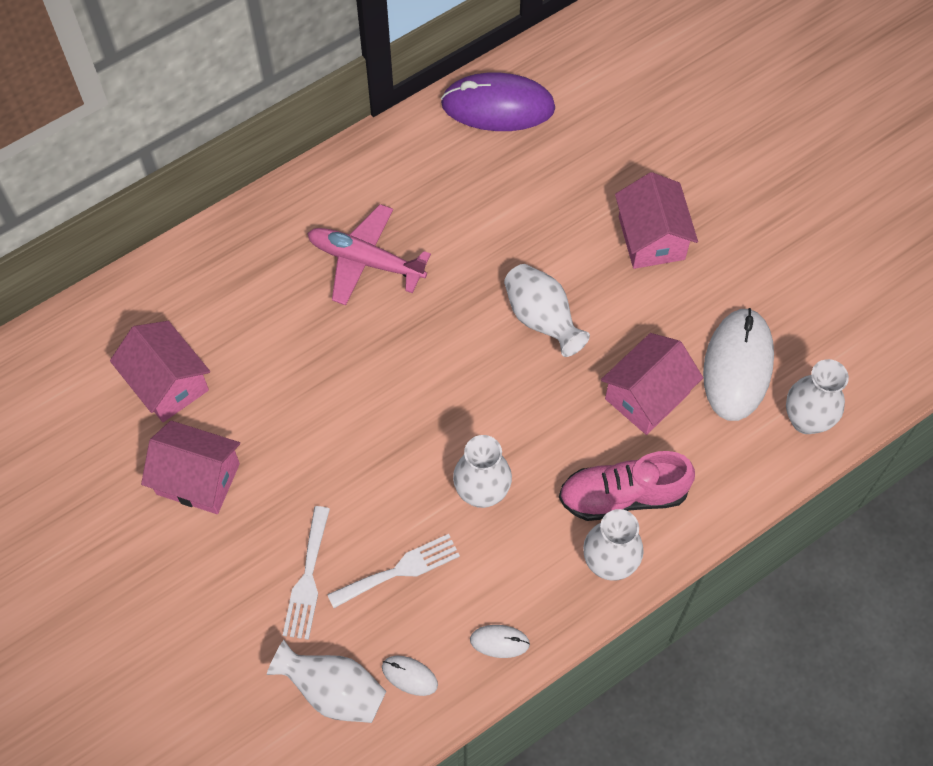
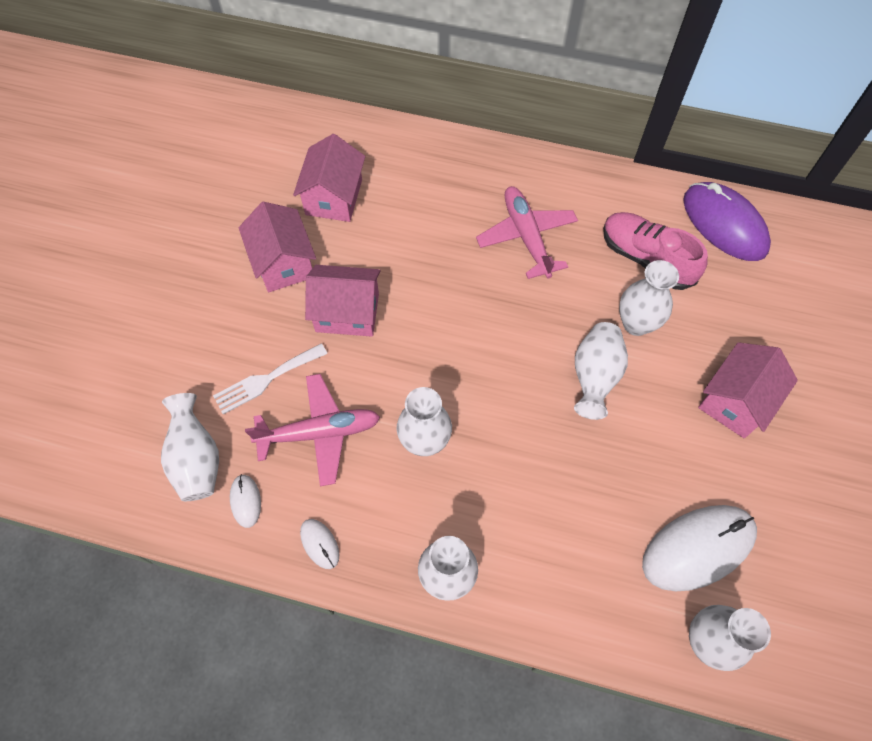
camera: 50 degrees right, 0 degrees up
white fork [327,534,460,608] -> pink plane [245,374,380,486]
pink shoe [559,451,695,521] -> pink shoe moved to [603,212,708,290]
pink house [601,333,703,435] -> pink house moved to [305,265,381,337]
none -> white vase [619,260,679,336]

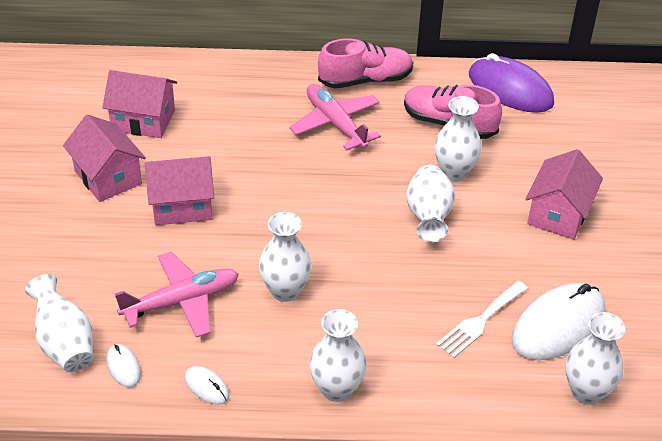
camera: 15 degrees left, 20 degrees down
white fork [213,343,327,414] -> white fork moved to [436,281,528,358]
pink house [293,134,365,222] -> pink house turned 75 degrees counterclockwise [102,70,177,138]
none -> pink shoe [318,38,413,89]

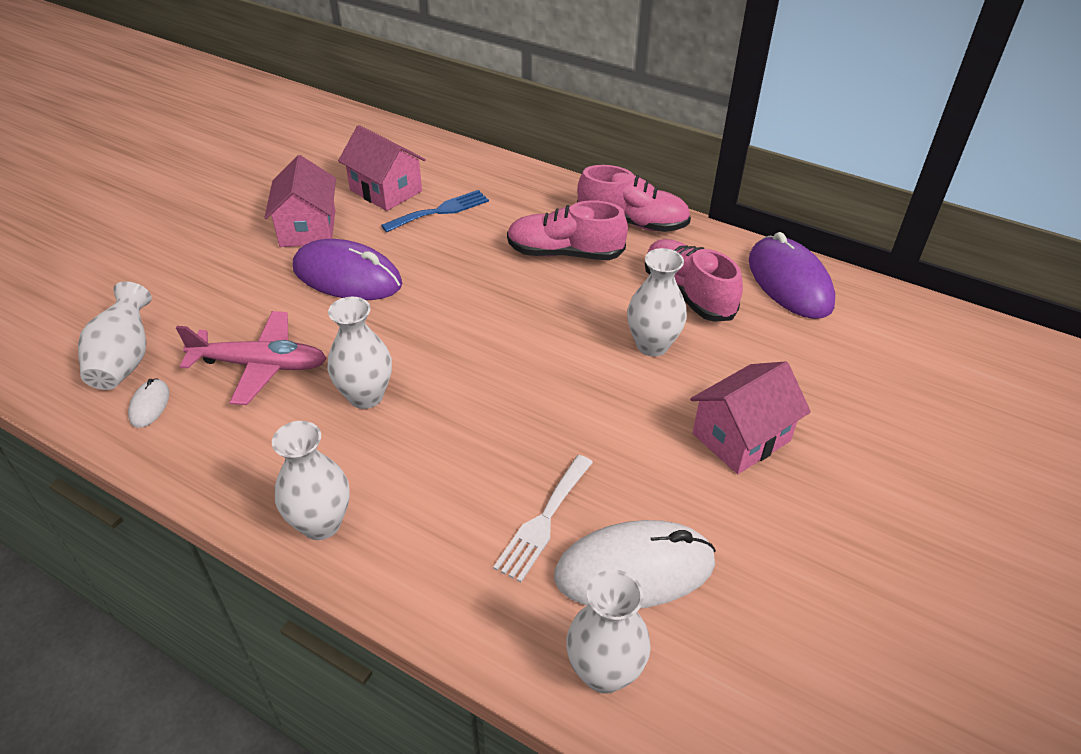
camera: 30 degrees right, 0 degrees up
pink house [145,156,214,225] -> purple mouse [293,239,403,300]
white mouse [185,366,229,405] -> none
pink plane [289,84,381,150] -> pink shoe [507,200,628,260]
white vase [406,165,455,242] -> none
white fork [436,281,528,358] -> white fork turned 45 degrees counterclockwise [493,455,593,582]
none -> blue fork [381,190,489,232]

